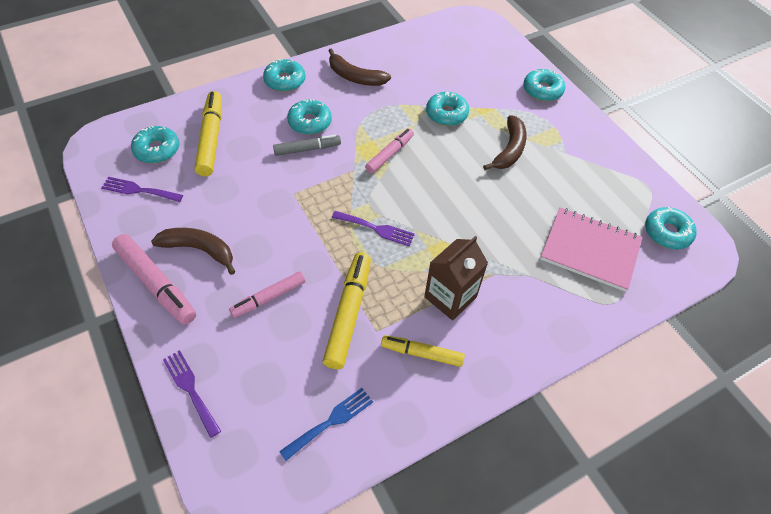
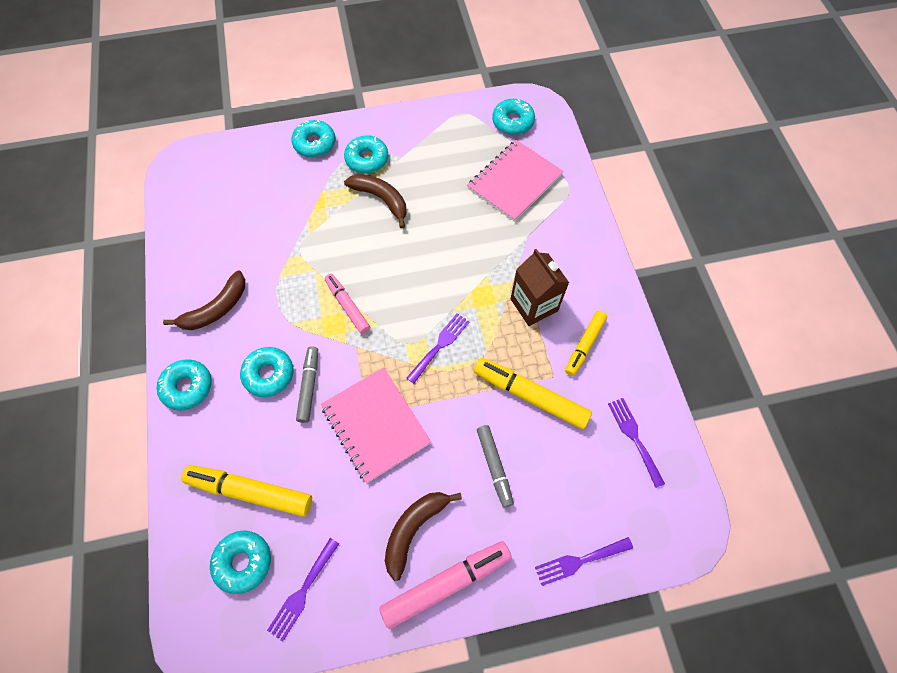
camera: 70 degrees left, 10 degrees up
pink marker [229,271,305,318] -> grey marker [477,425,514,508]
blue fork [279,388,373,461] -> purple fork [608,398,665,488]
turquoise donut [426,92,469,126] -> turquoise donut moved to [344,135,388,174]
none -> pink notebook [321,367,431,483]

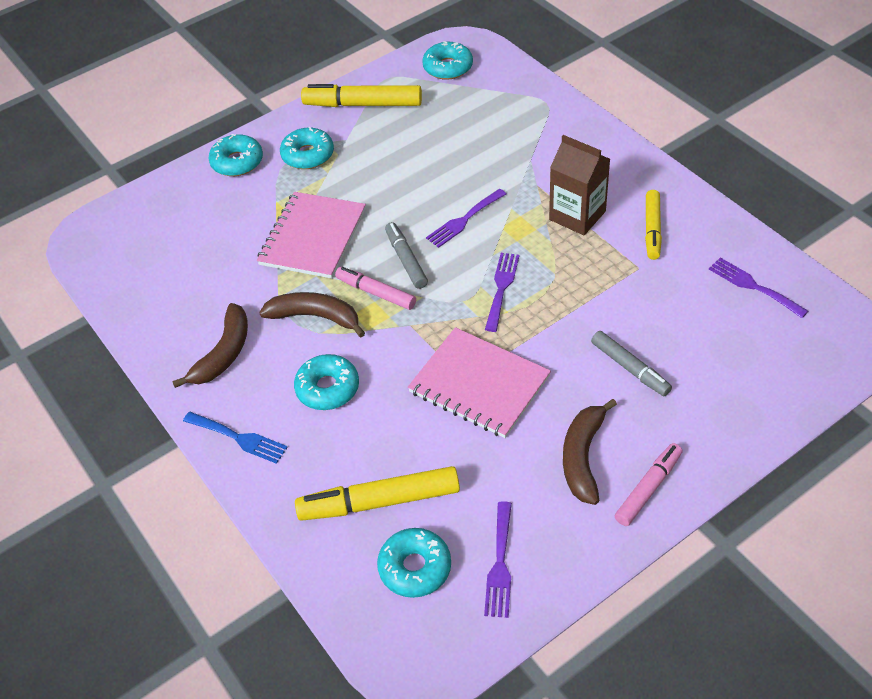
camera: 20 degrees left, 15 degrees down
turquoise donut [157,359,212,411] -> blue fork [183,412,288,464]
grey marker [296,347,318,423] -> grey marker moved to [385,222,428,289]
brown banana [344,174,407,228] -> brown banana moved to [259,292,365,337]
pink marker [379,541,512,629] -> pink marker [615,443,682,526], size x0.64
pink notebook [467,140,563,222] -> pink notebook moved to [257,192,366,279]
yellow marker [474,358,592,429] -> yellow marker moved to [301,84,422,107]
purple fork [535,537,633,586] -> purple fork moved to [426,189,506,248]

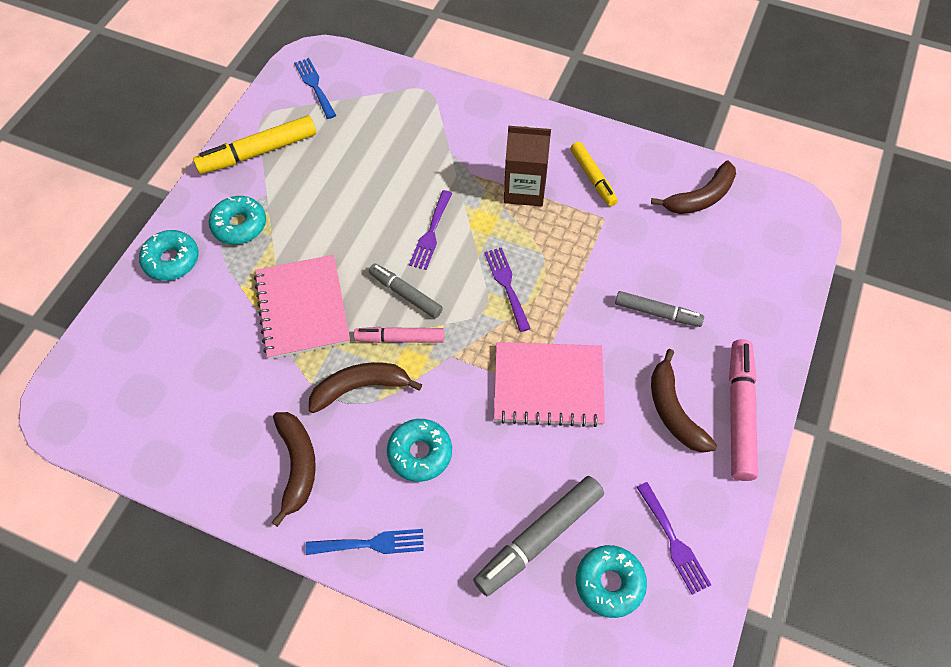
camera: 35 degrees left, 10 degrees up
yellow marker [295,466,460,521] -> grey marker [473,476,604,596]
turquoise donut [422,41,473,80] -> blue fork [294,58,336,119]
pink marker [615,443,682,526] -> pink marker [729,339,758,481], size x1.56
purple fork [709,258,808,318] -> brown banana [651,161,736,214]

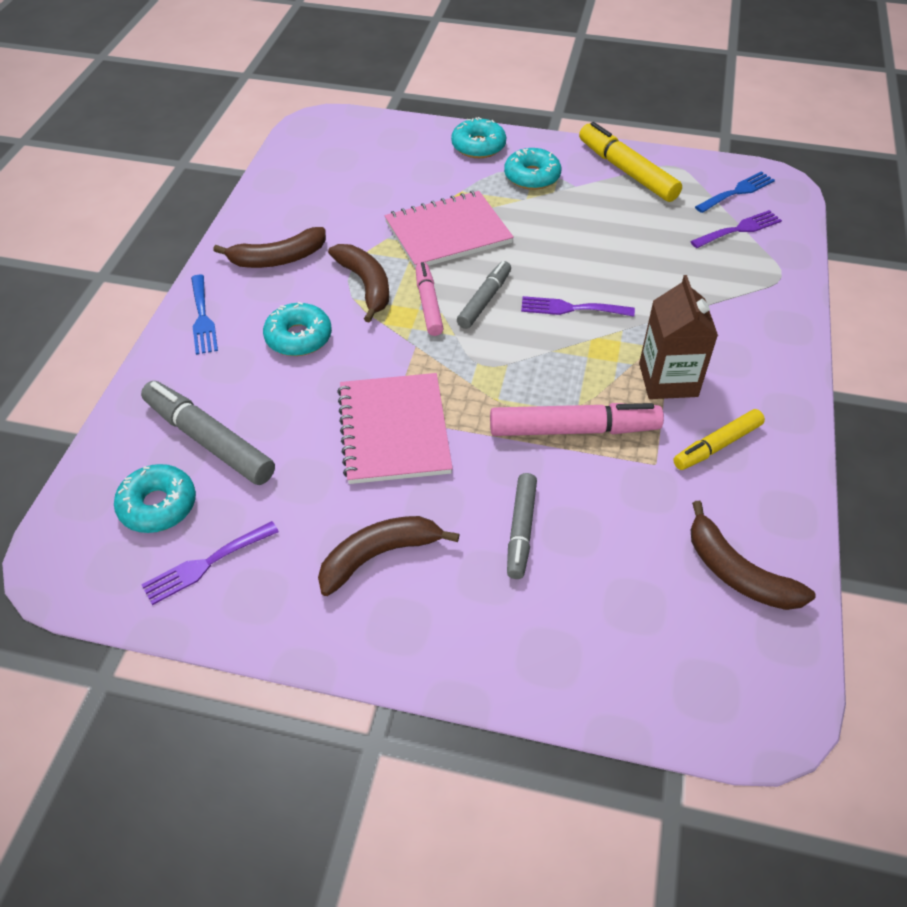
camera: 80 degrees right, 10 degrees down
purple fork [484,247,531,332] -> purple fork moved to [690,210,782,248]
pink marker [729,339,758,481] -> pink marker moved to [490,403,664,436]

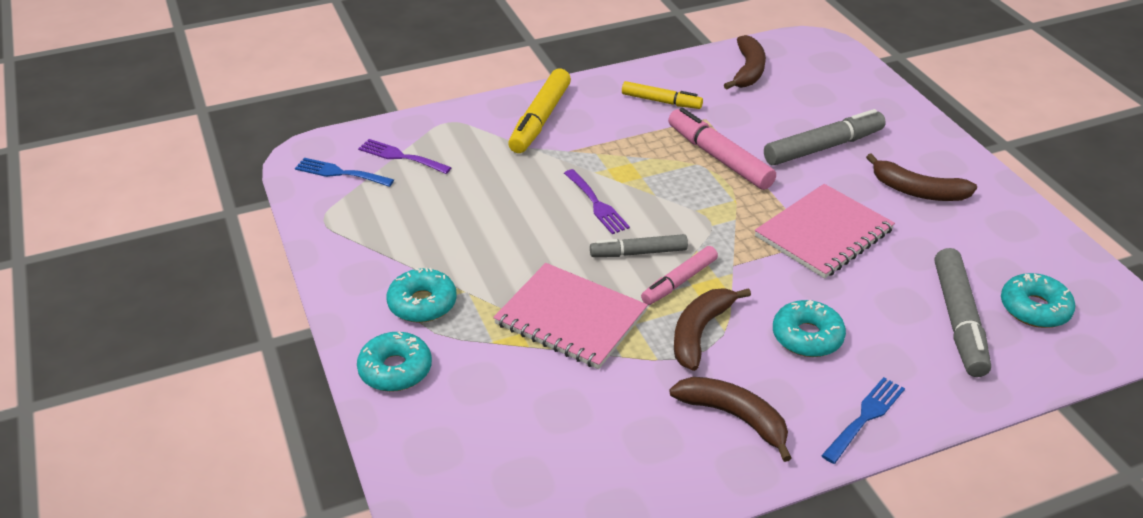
camera: 125 degrees left, 10 degrees down
purple fork [141,521,279,605] -> none
grey marker [507,473,537,579] -> grey marker [764,109,886,165], size x1.56
yellow marker [579,122,682,202] -> yellow marker moved to [508,69,571,153]
brown carton [639,275,718,399] -> none

